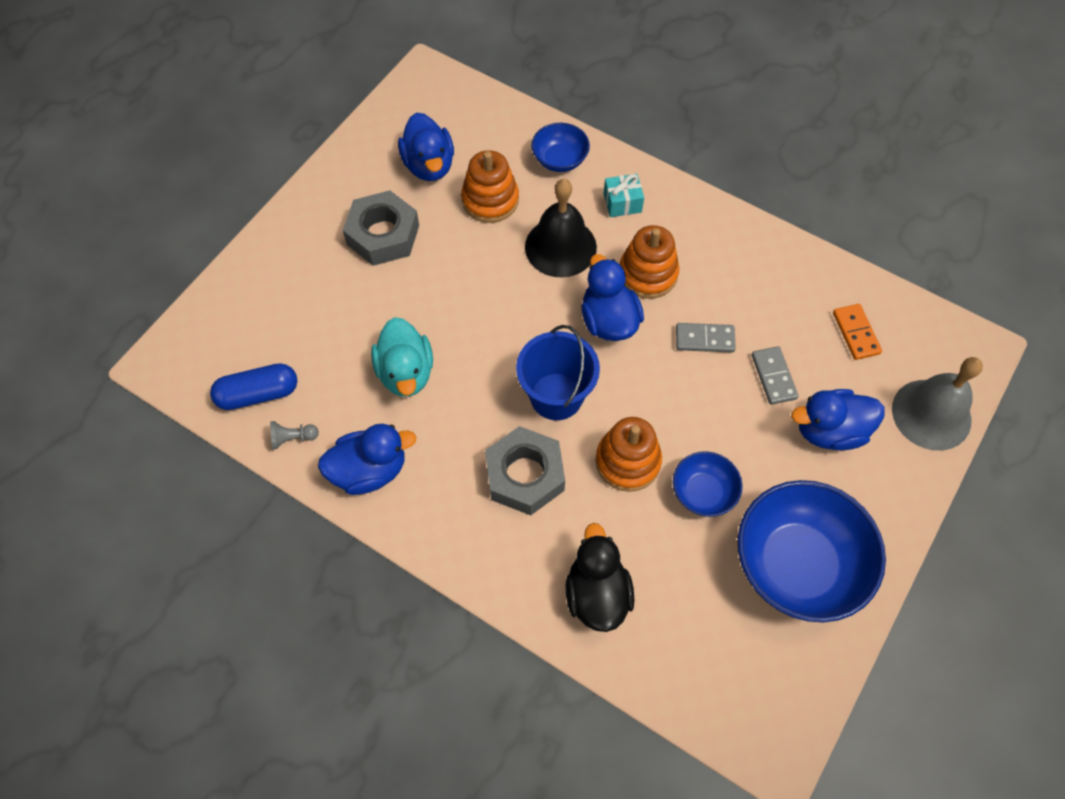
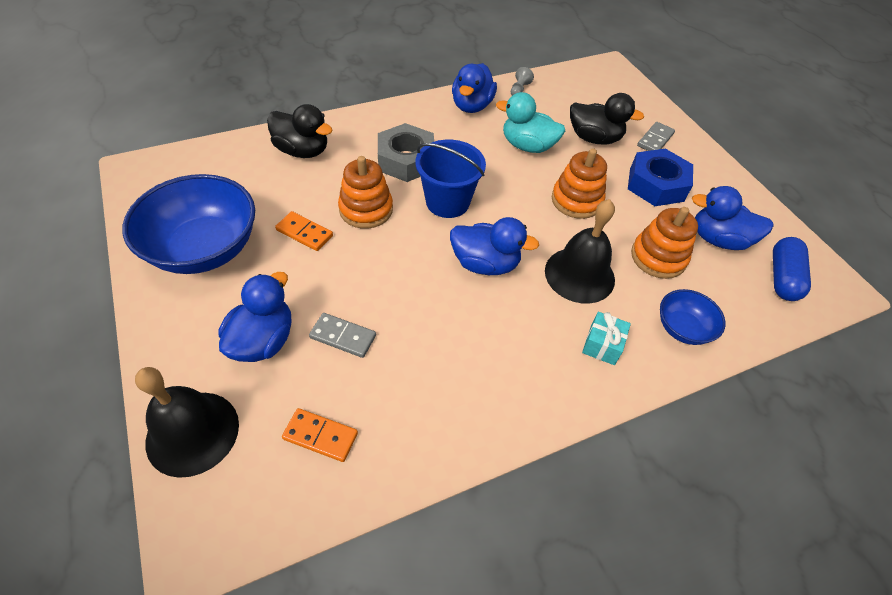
camera: 120 degrees right, 10 degrees down
blue capsule [210,363,297,410] -> blue capsule moved to [773,237,811,301]
grey nut [343,190,419,266] -> blue nut [628,149,693,206]
orange stacking toy [620,225,679,299] -> orange stacking toy moved to [552,148,607,219]
blue bowl [673,451,743,517] -> orange domino [275,211,333,251]
grey domino [676,323,736,353] -> grey domino moved to [637,122,675,151]
grey bell [892,357,983,451] -> black bell [135,367,239,478]
none -> black duck [570,93,644,145]

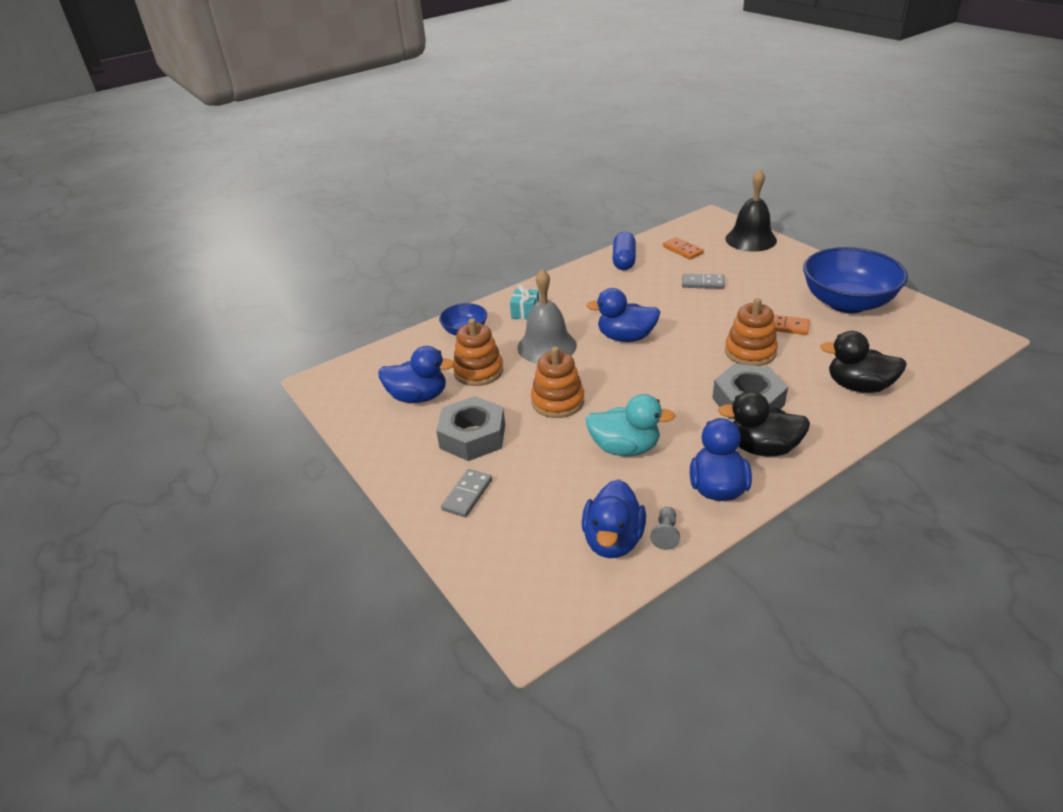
camera: 175 degrees right, 15 degrees down
blue duck [219,272,291,362] -> blue duck moved to [582,480,646,558]
orange domino [282,408,358,462] -> orange domino turned 45 degrees clockwise [663,237,704,260]
blue bucket [415,140,486,218] -> none
black bell [545,199,615,304] -> grey bell [517,269,577,363]
black duck [570,93,644,145] -> black duck moved to [718,391,810,456]
blue nut [628,149,693,206] -> grey nut [436,396,505,461]
blue capsule [773,237,811,301] -> blue capsule moved to [612,232,636,270]

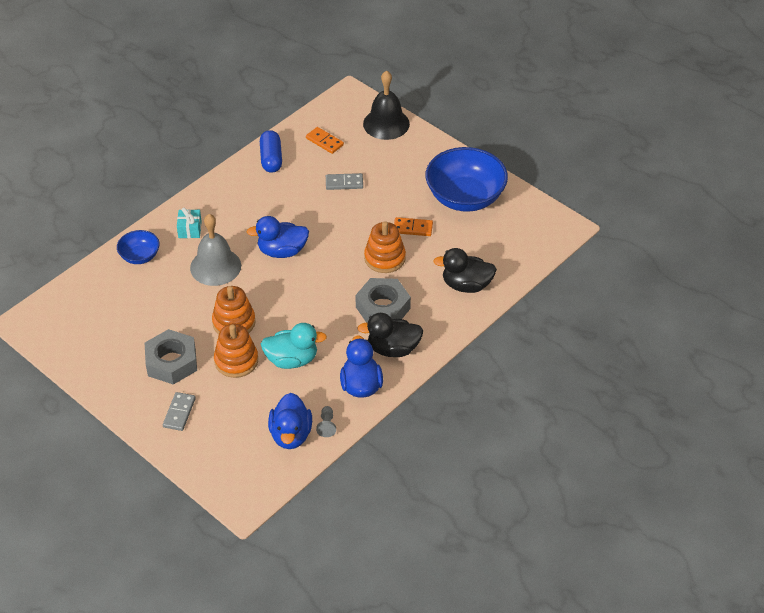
camera: 15 degrees left, 10 degrees up
blue duck [378,346,455,403] -> none
orange stacking toy [453,318,504,386] -> orange stacking toy moved to [214,324,258,378]

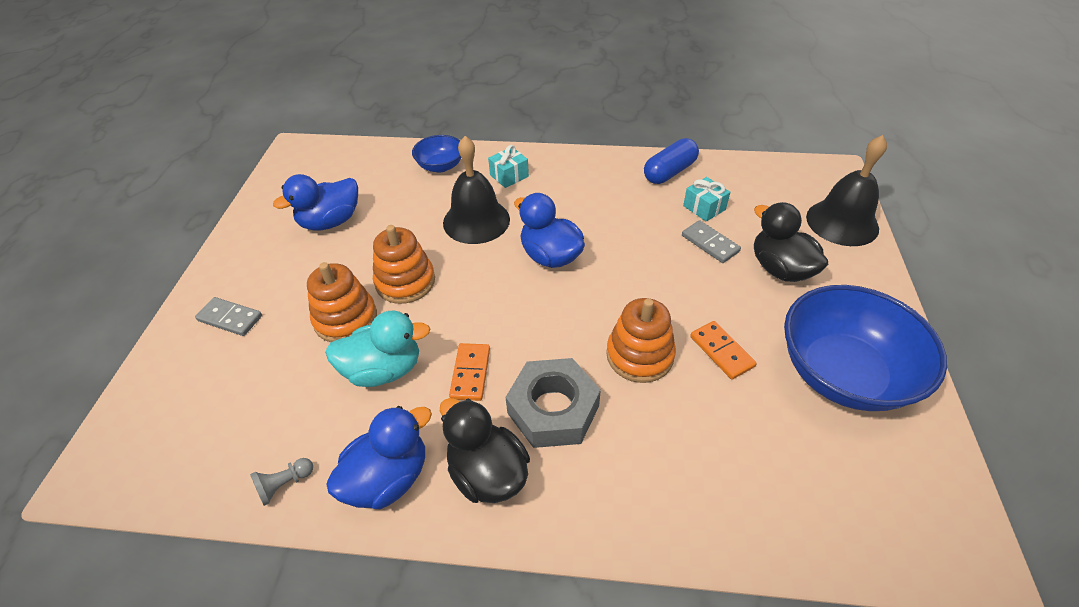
camera: 55 degrees right, 0 degrees up
grey nut [145,329,197,385] -> none
grey domino [163,392,196,431] -> grey domino turned 45 degrees clockwise [195,297,262,336]
grey bell [190,214,241,286] -> black bell [443,136,510,244]
turquoise duck [261,323,327,369] -> turquoise duck turned 60 degrees counterclockwise [325,311,430,387]
blue duck [268,393,312,449] -> blue duck moved to [273,174,358,231]
orange domino [306,127,344,154] -> orange domino moved to [449,343,490,401]
black duck [433,248,497,293] -> black duck moved to [754,202,829,282]
none -> turquoise gift [683,177,730,222]

